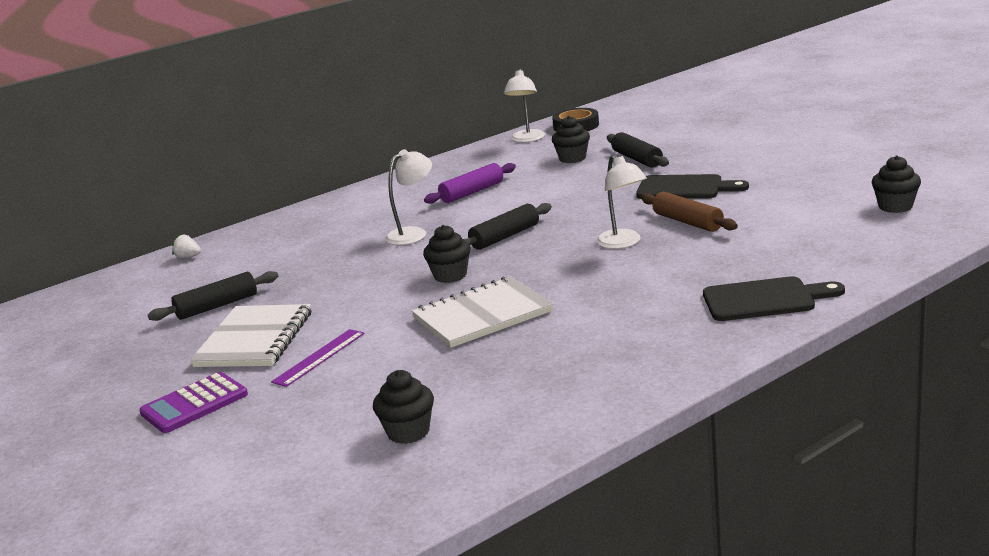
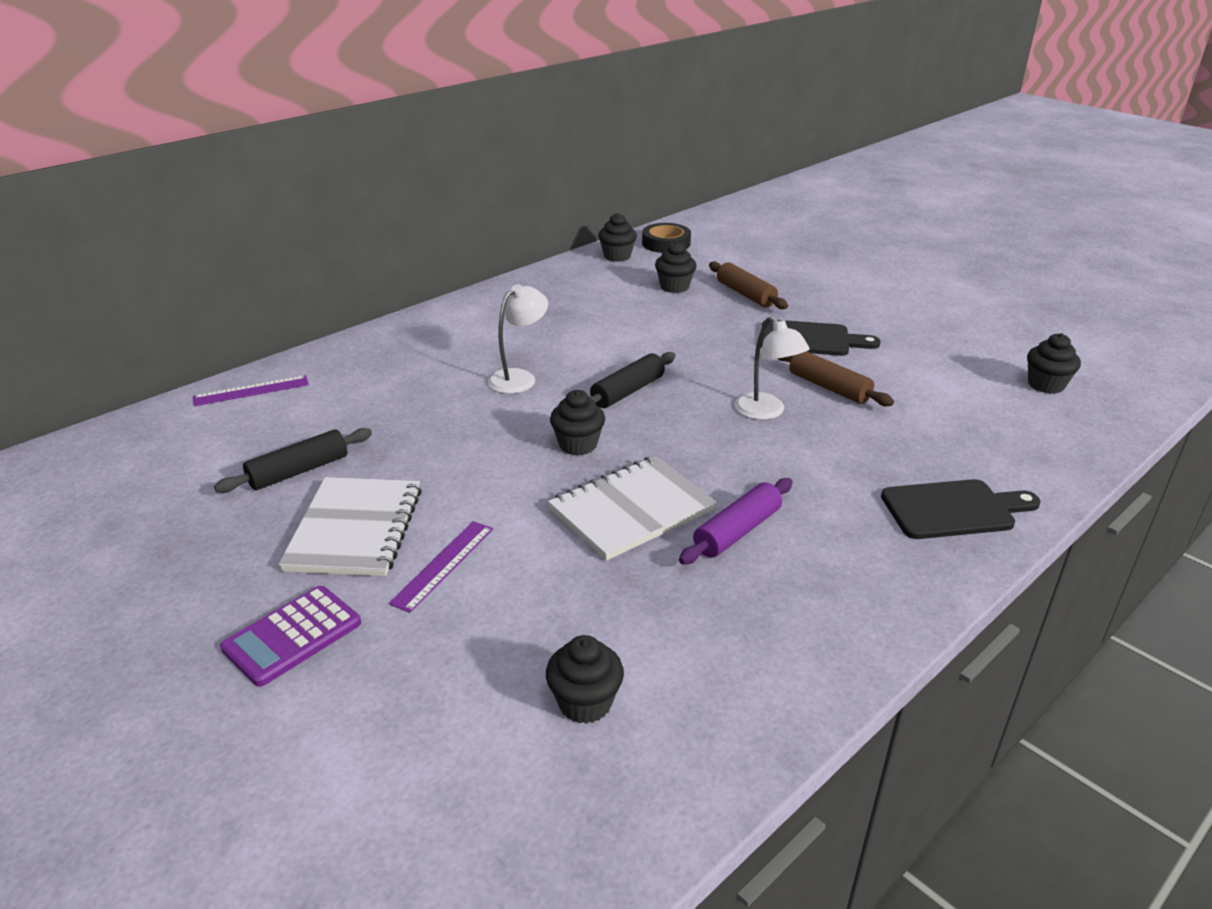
camera: 10 degrees left, 10 degrees up
white strawberry [172,234,201,258] -> purple ruler [193,375,309,406]
purple rolling pin [424,163,516,204] -> purple rolling pin moved to [679,478,793,565]
white lamp [504,69,545,142] -> black cupcake [598,213,637,262]
black rolling pin [607,132,669,168] -> brown rolling pin [709,262,788,309]

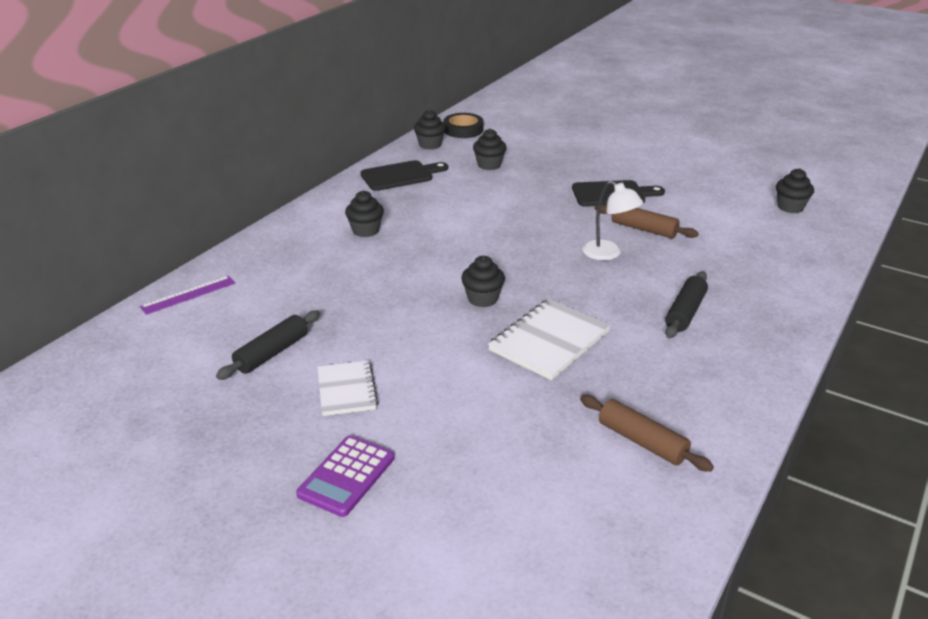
camera: 15 degrees left, 0 degrees up
white notebook [279,477,422,576] -> white notebook [318,360,378,416], size x0.64
purple ruler [389,521,493,613] -> none
white lamp [488,284,548,394] -> none
black cupcake [546,635,624,724] -> black cupcake moved to [345,191,384,237]
black rolling pin [589,352,675,408] -> black rolling pin moved to [665,271,708,338]
purple rolling pin [679,478,793,565] -> none
brown rolling pin [709,262,788,309] -> brown rolling pin moved to [580,395,714,472]
black cutting board [881,479,1041,539] -> black cutting board moved to [361,160,448,191]

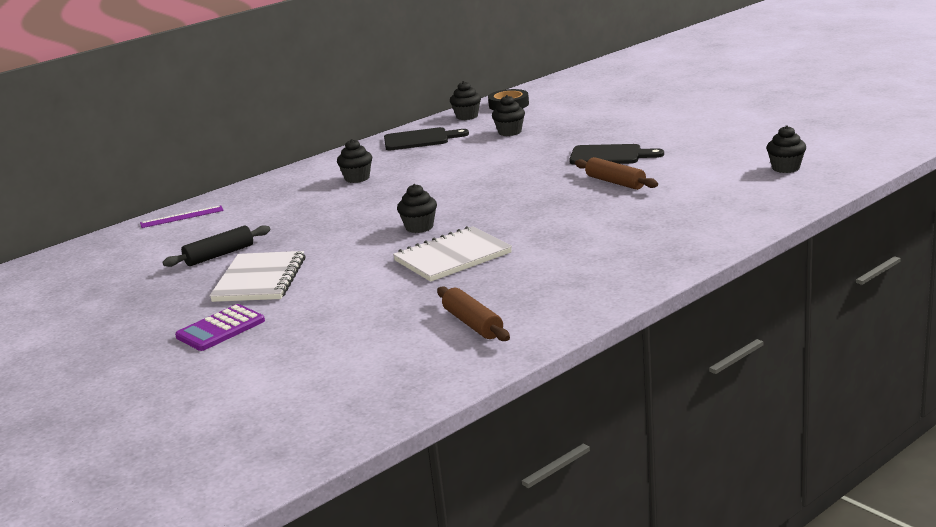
camera: 20 degrees right, 10 degrees down
white notebook [318,360,378,416] -> white notebook [210,251,306,302], size x1.55
white lamp [583,181,643,261] -> none
black rolling pin [665,271,708,338] -> none

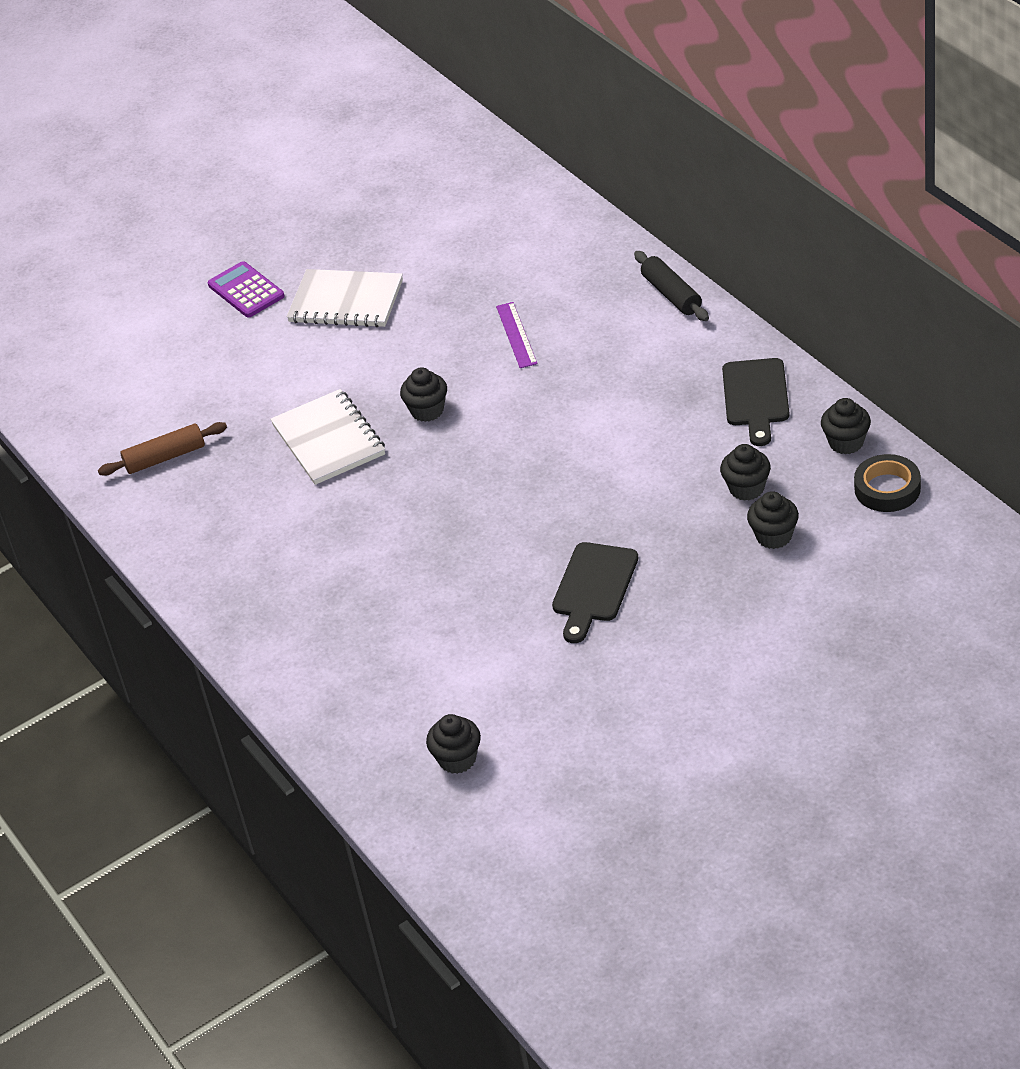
camera: 100 degrees right, 20 degrees up
purple ruler [140,205,224,228] -> purple ruler moved to [496,302,538,368]
black rolling pin [162,225,270,267] -> black rolling pin moved to [634,251,709,321]
black cupcake [337,139,372,183] -> black cupcake moved to [747,491,799,549]
brown rolling pin [575,157,658,190] -> none

